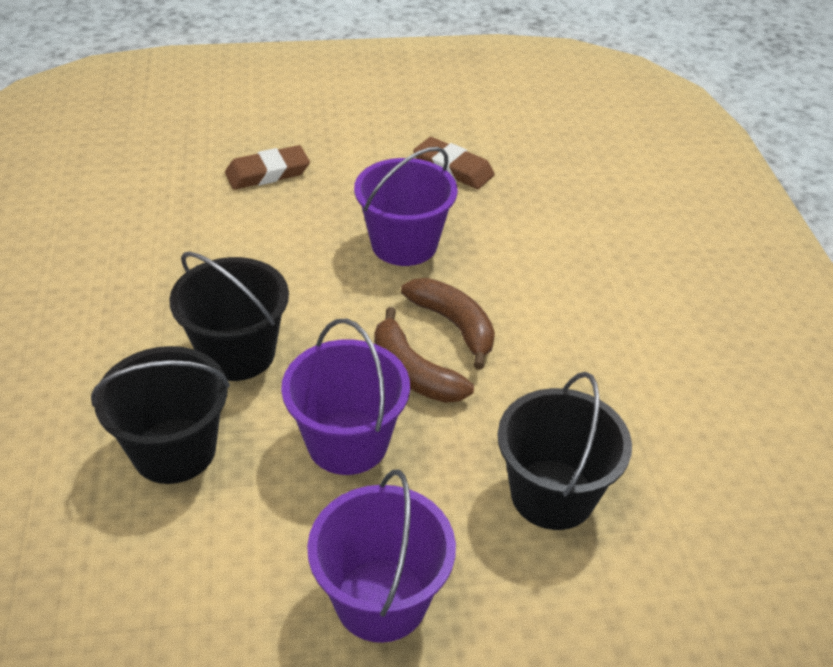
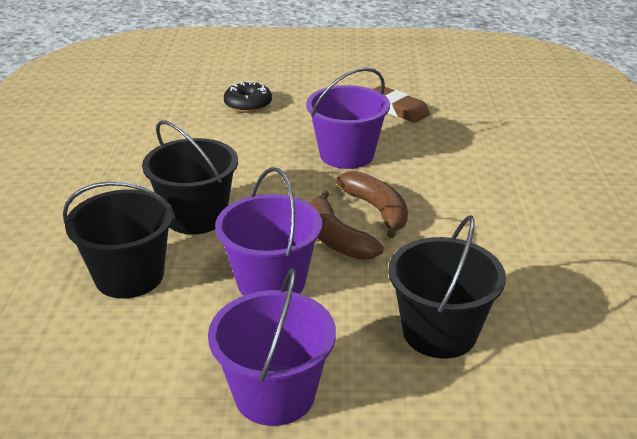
camera: 10 degrees right, 10 degrees down
brown eraser [225,145,310,190] -> black donut [224,81,272,113]

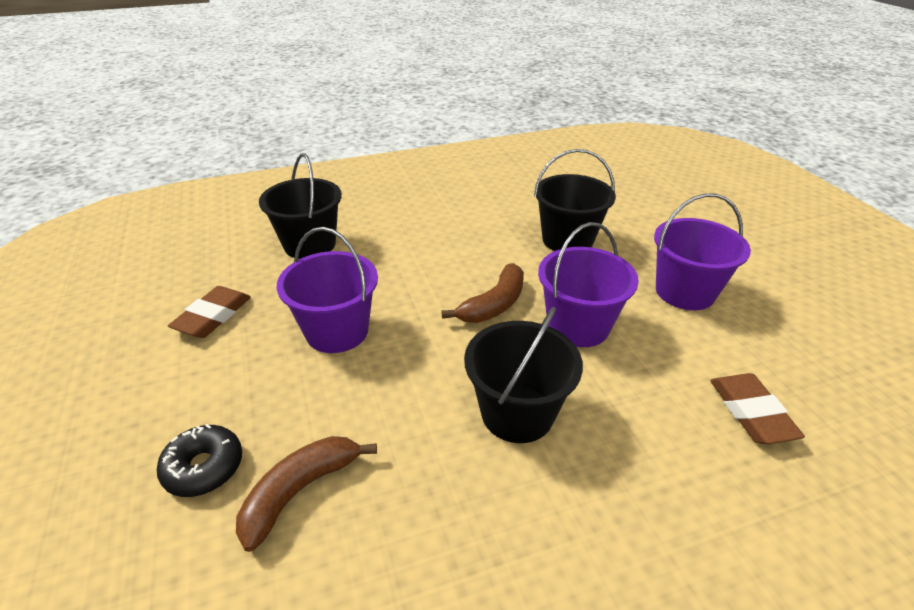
camera: 110 degrees left, 5 degrees up
black bucket [63,181,175,298] -> black bucket moved to [259,153,342,259]
brown banana [336,171,408,238] -> brown banana moved to [236,436,377,552]
none -> brown eraser [710,373,805,444]

